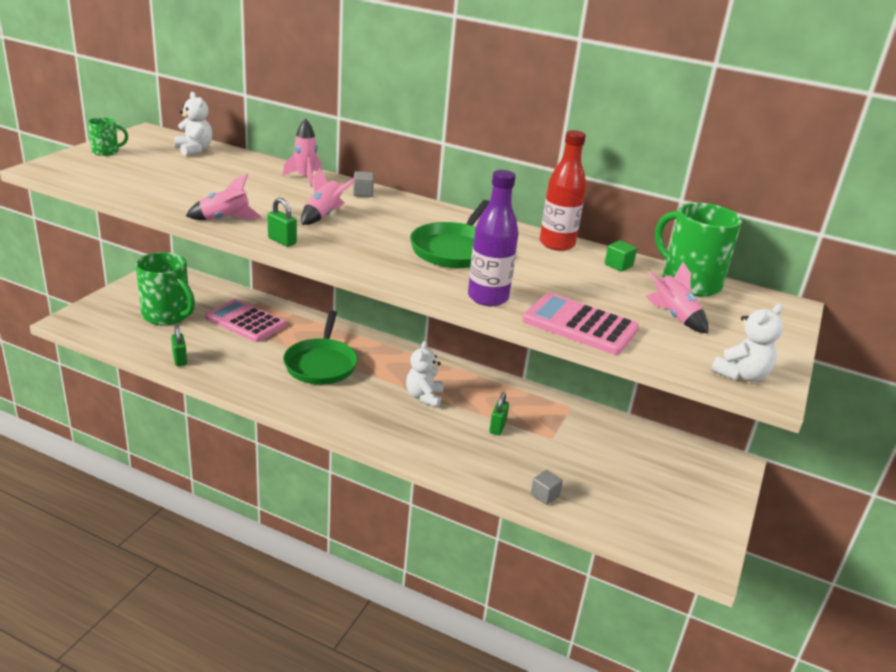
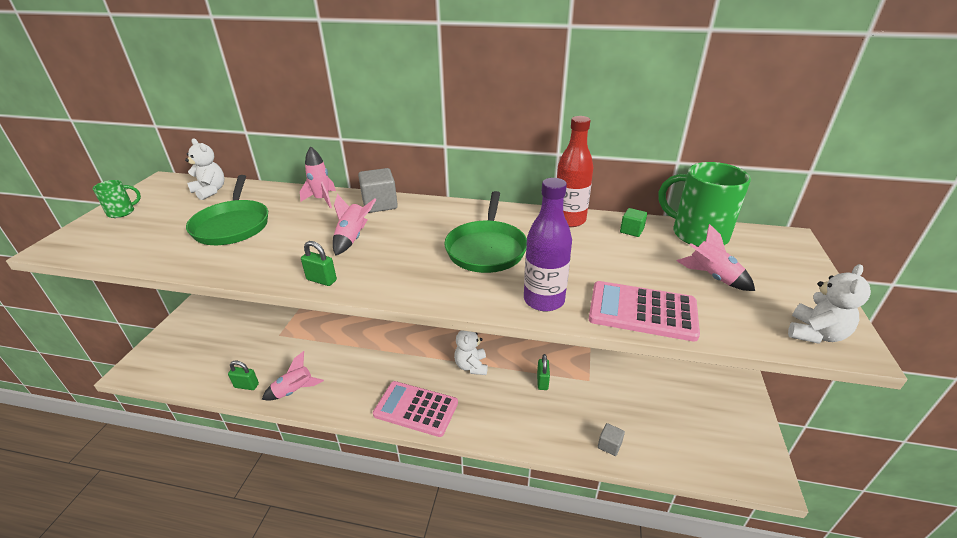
camera: 10 degrees left, 5 degrees up
green mug [136,252,195,325] -> none
green padlock [171,325,187,366] -> green padlock turned 45 degrees counterclockwise [228,361,259,390]
pink rocket [186,174,262,220] -> pink rocket moved to [262,351,324,401]
pink calculator [205,299,286,342] -> pink calculator moved to [373,381,458,437]
green pan [283,310,358,385] -> green pan moved to [186,175,268,245]
grey cube [353,171,374,197] -> grey cube [358,168,398,213], size x1.77

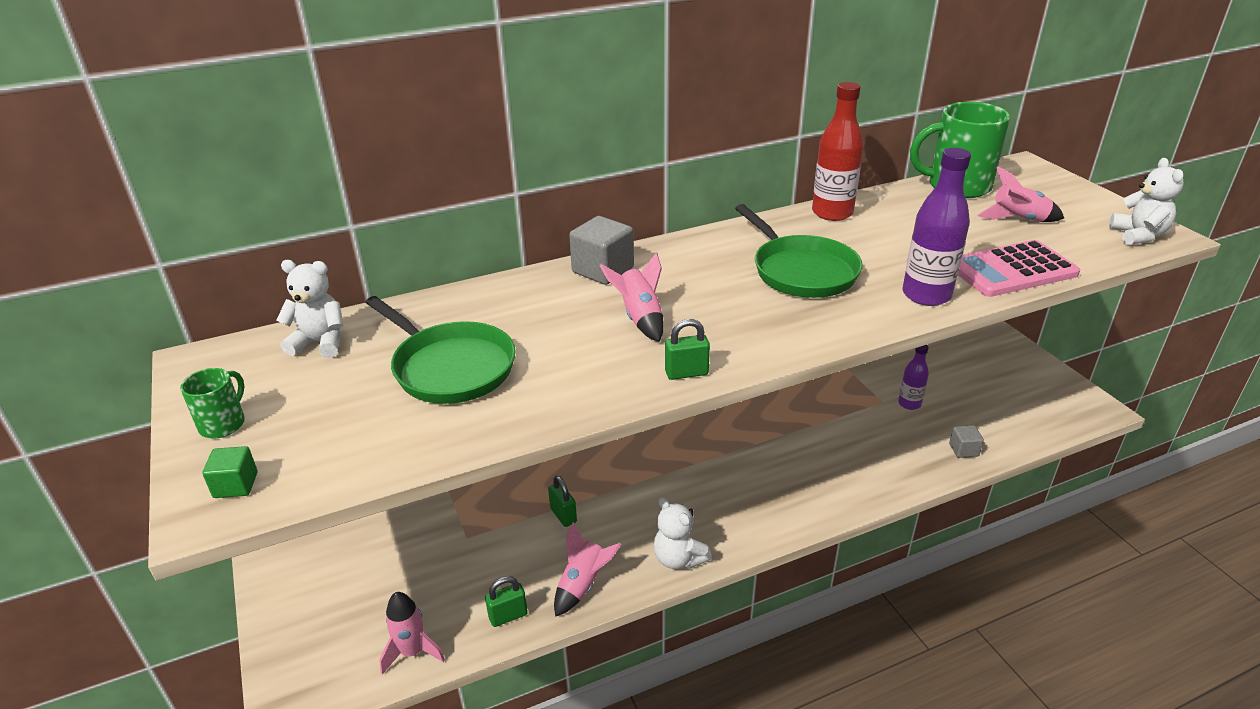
camera: 35 degrees left, 0 degrees up
pink rocket [300,146,336,208] -> pink rocket moved to [379,592,445,674]
pink calculator [373,381,458,437] -> none
white teddy bear [454,330,488,375] -> white teddy bear moved to [654,497,712,569]
green padlock [537,354,550,390] -> green padlock moved to [548,476,577,527]
green cube [620,208,647,237] -> green cube moved to [202,446,258,498]
none -> purple bottle [898,345,929,410]

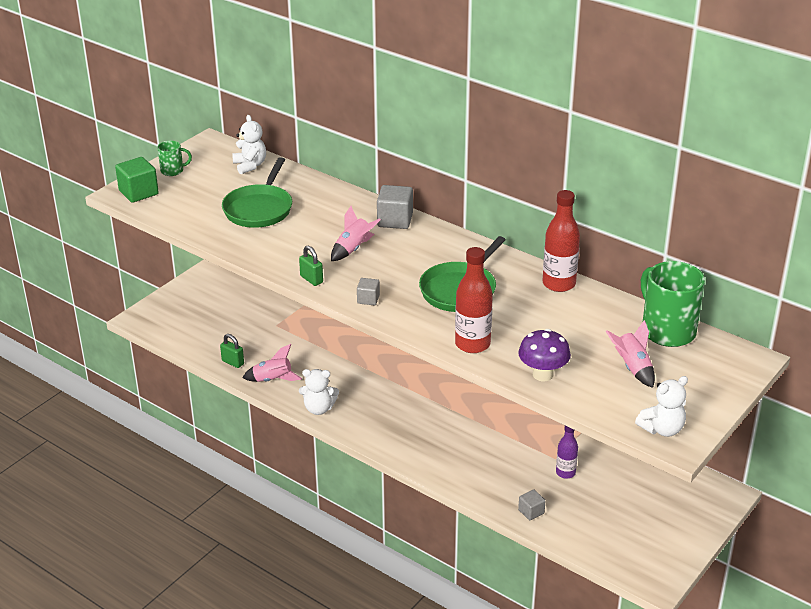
camera: 60 degrees right, 0 degrees up
green cube [202,446,258,498] -> green cube [115,157,159,203], size x1.77
pink rocket [379,592,445,674] -> none
green padlock [548,476,577,527] -> none
white teddy bear [654,497,712,569] -> white teddy bear turned 105 degrees counterclockwise [299,369,339,415]
purple bottle [903,148,971,306] -> red bottle [455,247,493,353]
pink calculator [958,240,1080,297] -> purple mushroom [518,329,571,381]
none -> grey cube [357,278,380,306]

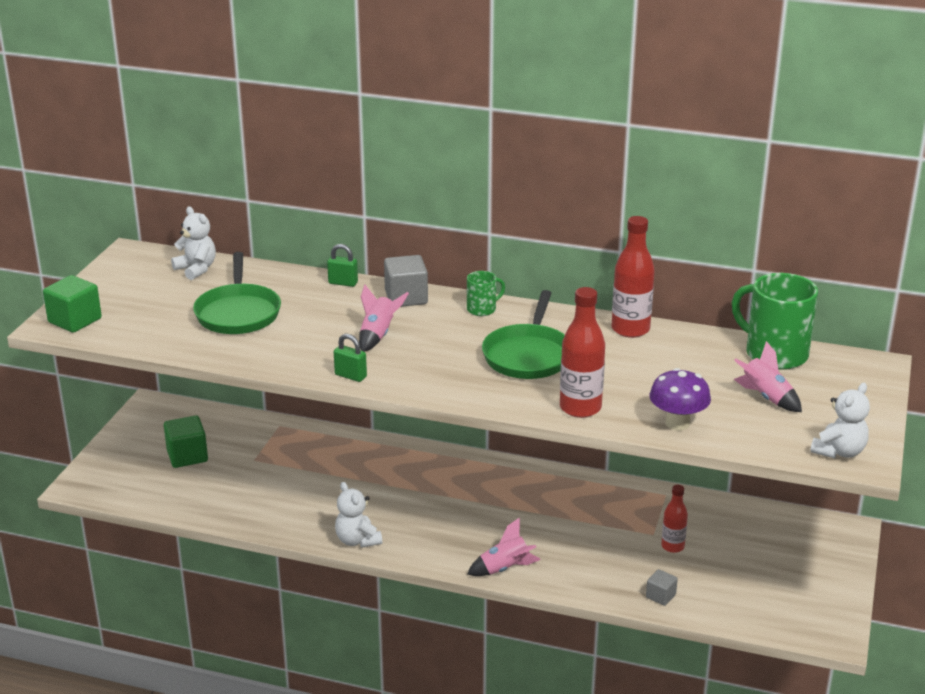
camera: 20 degrees left, 5 degrees down
green mug [157,141,192,176] -> green mug moved to [467,271,505,316]
green padlock [220,334,244,368] -> green padlock moved to [327,244,358,287]
pink rocket [242,344,302,382] -> pink rocket moved to [467,517,541,576]
white teddy bear [299,369,339,415] -> white teddy bear turned 75 degrees clockwise [335,482,382,548]
grey cube [357,278,380,306] -> none
purple bottle [556,426,578,479] -> red bottle [661,485,688,553]
none -> green cube [164,415,208,468]

